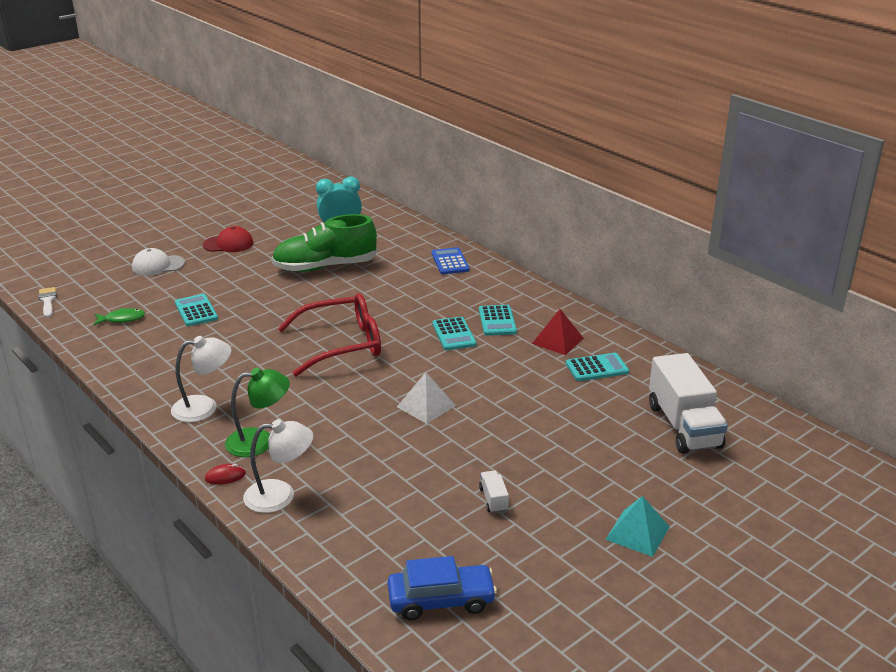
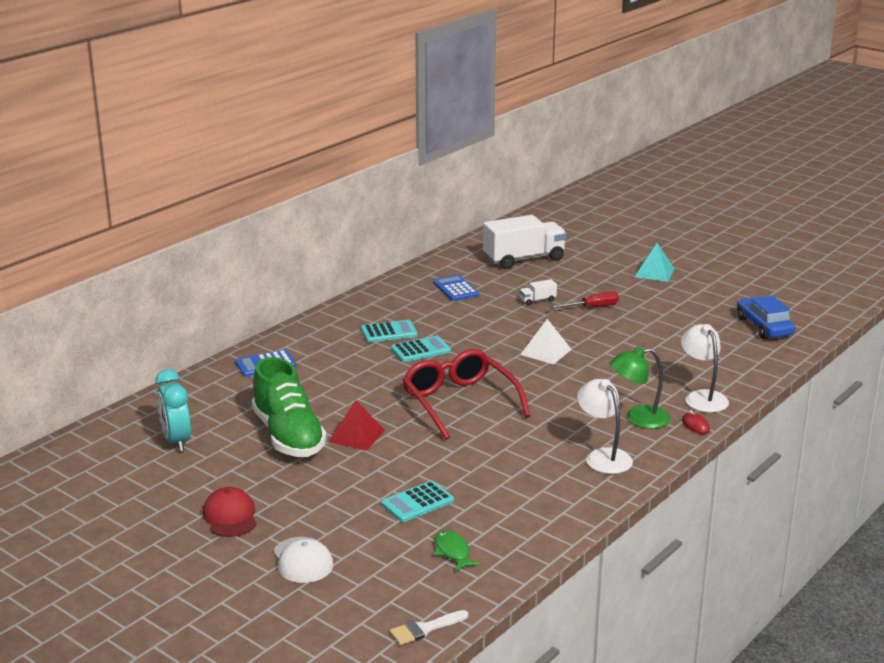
camera: 100 degrees left, 5 degrees down
green lamp [225,368,290,457] -> green lamp turned 75 degrees counterclockwise [610,346,671,429]
white truck [479,471,509,513] -> white truck moved to [520,279,557,306]
red pyramid [532,309,583,355] -> red pyramid moved to [328,400,385,451]
turquoise calculator [566,353,629,381] -> blue calculator [433,275,479,301]
none -> red screwdriver [549,291,619,309]

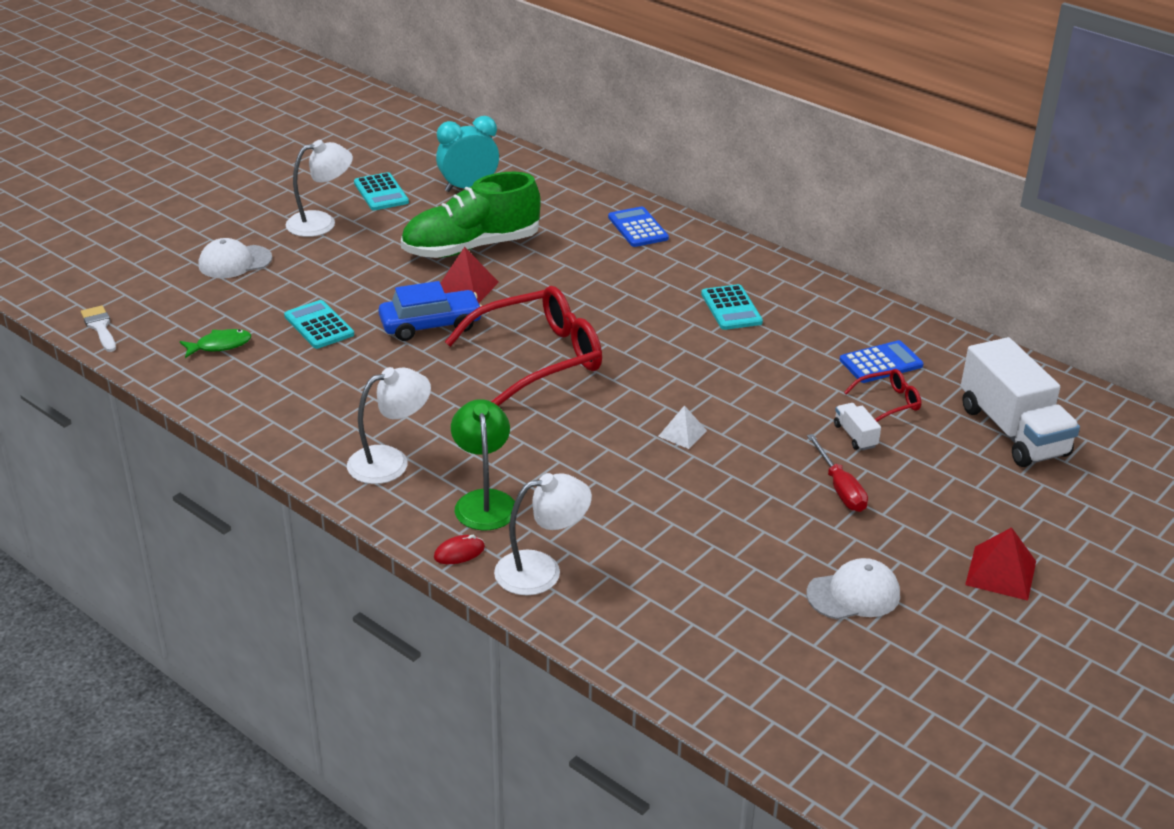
camera: 90 degrees right, 10 degrees up
red cap [203,487,257,537] -> white lamp [286,140,353,237]
turquoise calculator [391,336,451,362] -> turquoise calculator moved to [354,172,409,211]
white pyramid [520,319,572,365] -> white pyramid [658,405,707,449], size x0.65
turquoise pyramid [635,243,675,282] -> red pyramid [965,527,1036,601]
blue car [737,296,795,339] -> blue car moved to [379,281,482,341]
none -> white cap [806,558,900,620]
none -> red glasses [844,369,921,422]

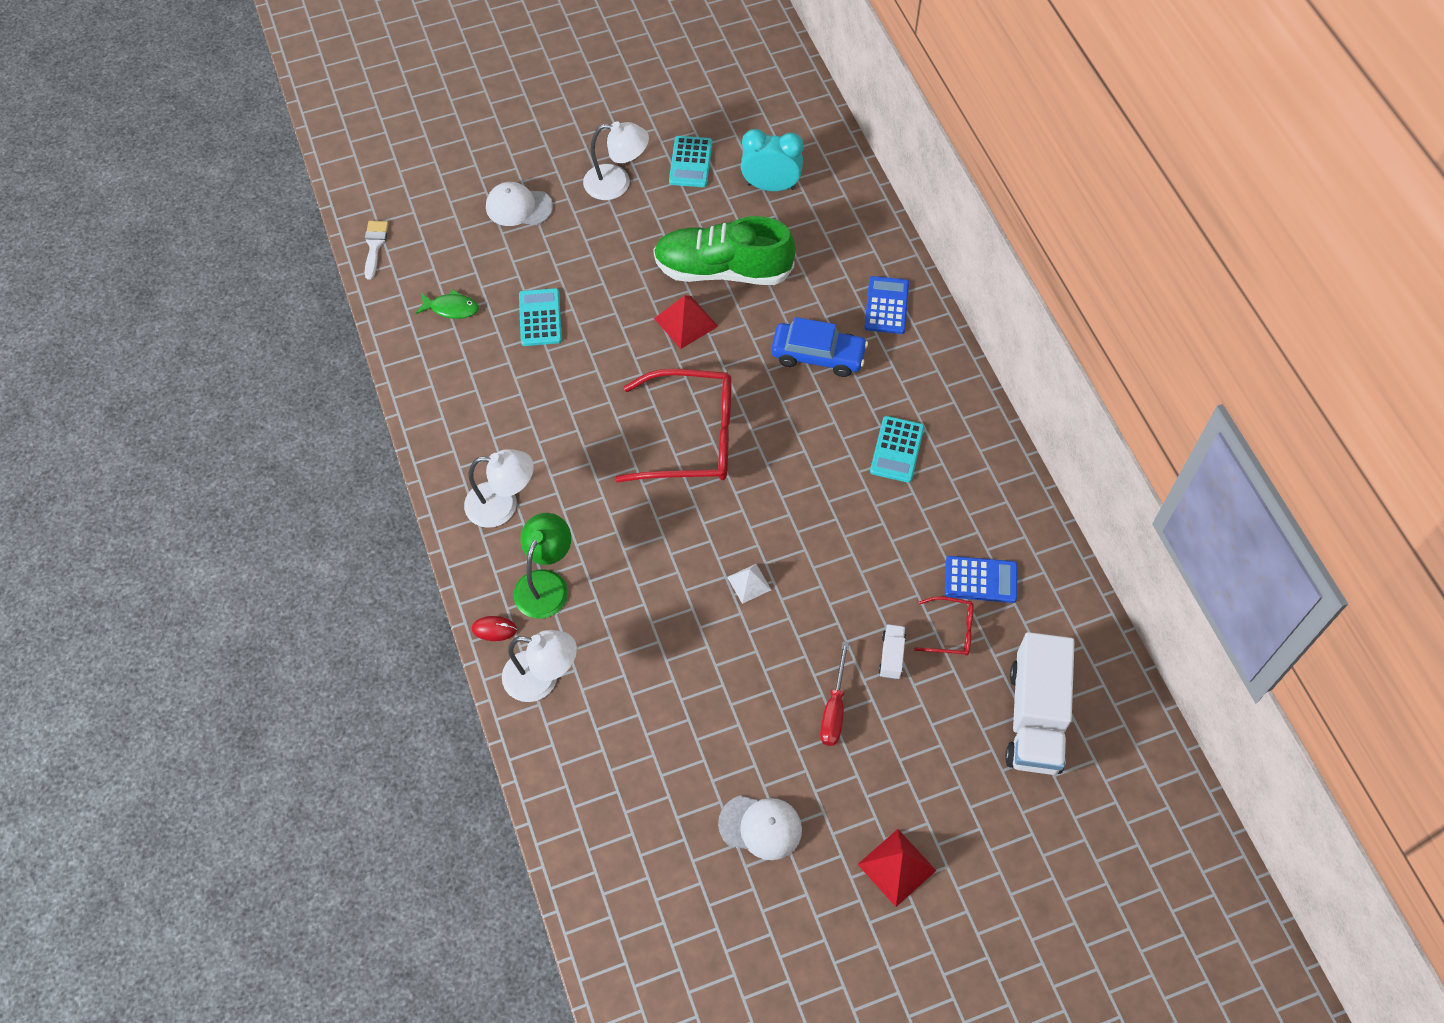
camera: 30 degrees right, 25 degrees up
blue car [379,281,482,341] -> blue car moved to [771,317,868,377]

